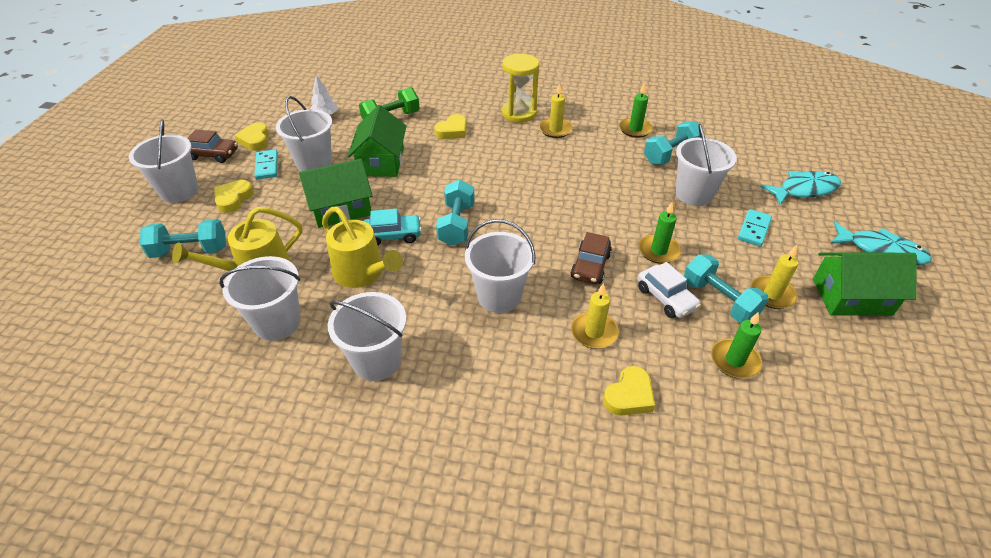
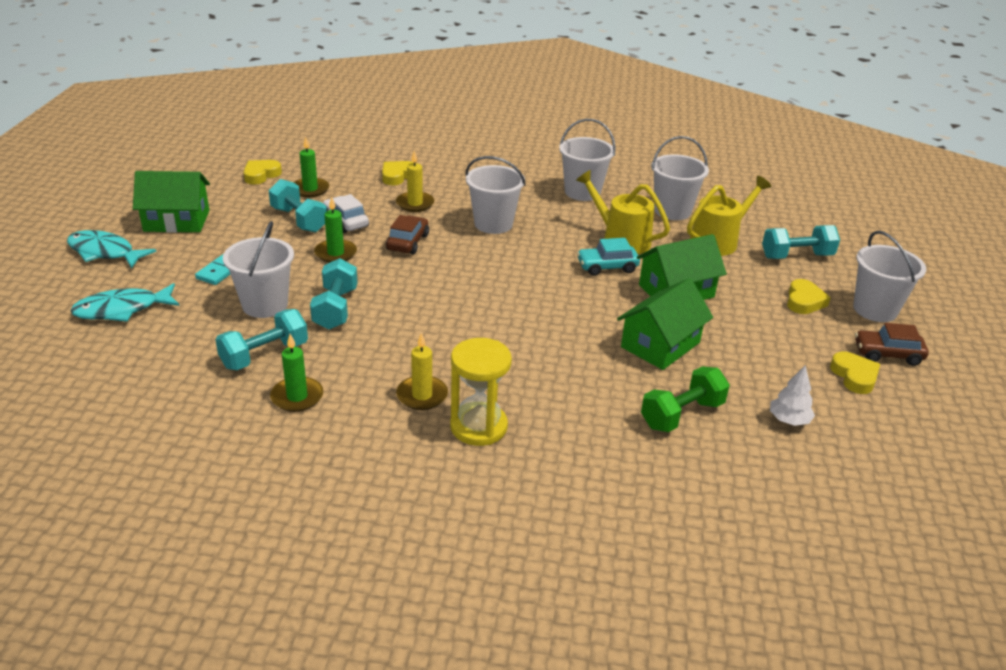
camera: 175 degrees right, 10 degrees down
turquoise domino [254,149,278,180] -> none
white bucket [276,96,332,172] -> none
green house [348,105,407,177] -> green house turned 45 degrees clockwise [617,278,713,370]
yellow heart [434,114,467,139] -> yellow heart moved to [243,160,282,184]
turquoise dumbbell [436,180,475,246] -> turquoise dumbbell moved to [310,258,358,330]
yellow candle [751,245,799,309] -> none

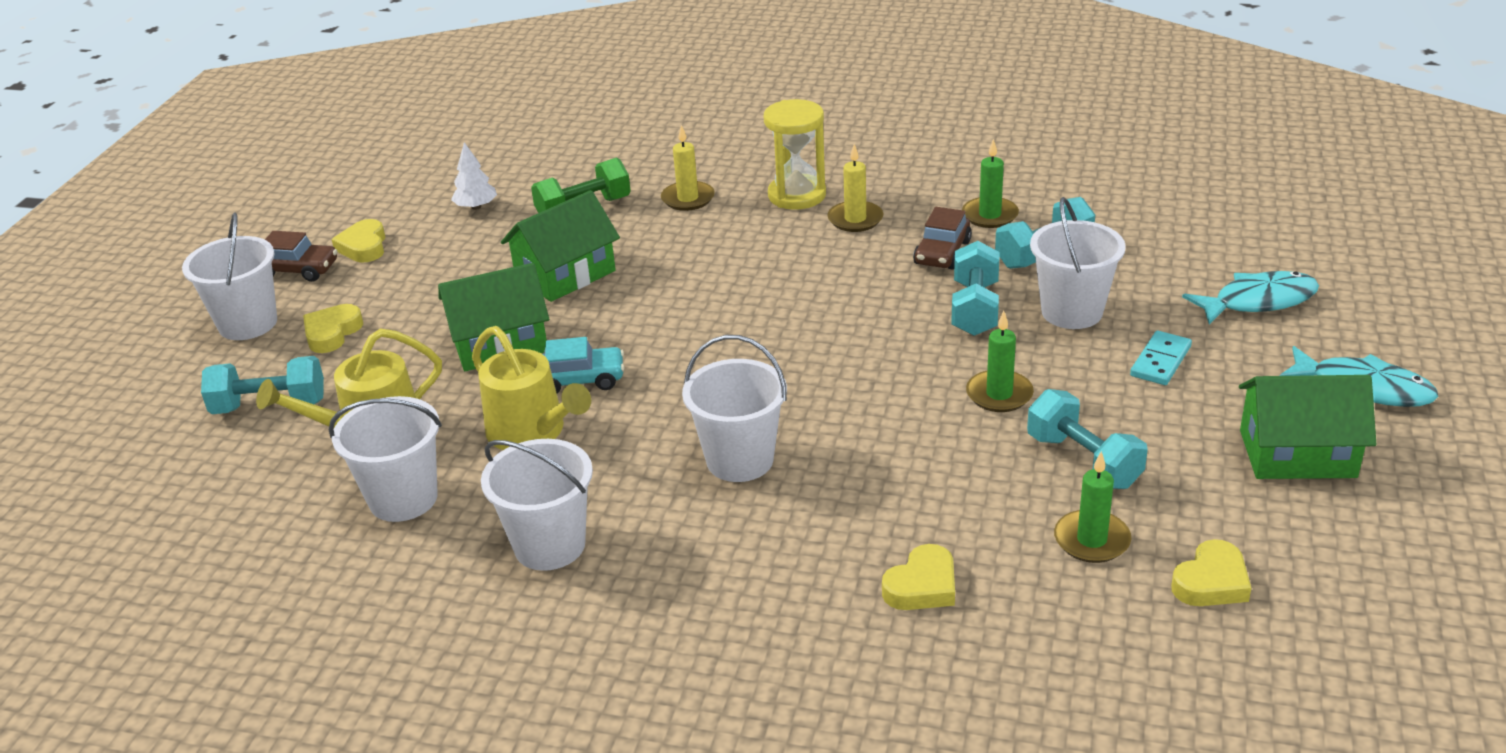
camera: 170 degrees left, 0 degrees up
white car [323,194,369,233] -> none
brown car [386,215,429,254] -> brown car moved to [913,207,972,270]
yellow candle [396,150,434,212] -> yellow candle moved to [661,125,715,211]

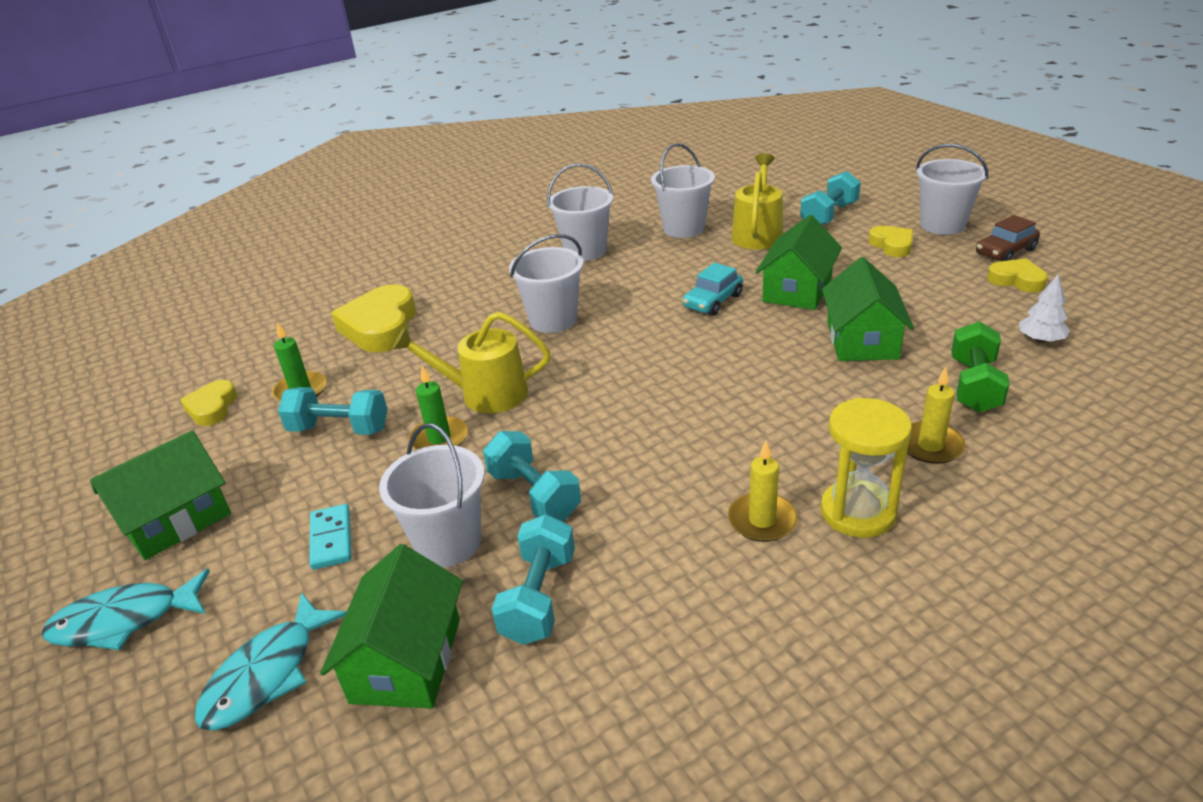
camera: 135 degrees right, 0 degrees up
yellow watering can [472,326,591,450] -> yellow watering can moved to [392,312,550,413]
yellow heart [882,544,955,610] -> yellow heart [331,285,416,352], size x1.78
brown car [913,207,972,270] -> none
green candle [962,139,1019,228] -> none
none -> green house [320,544,463,709]

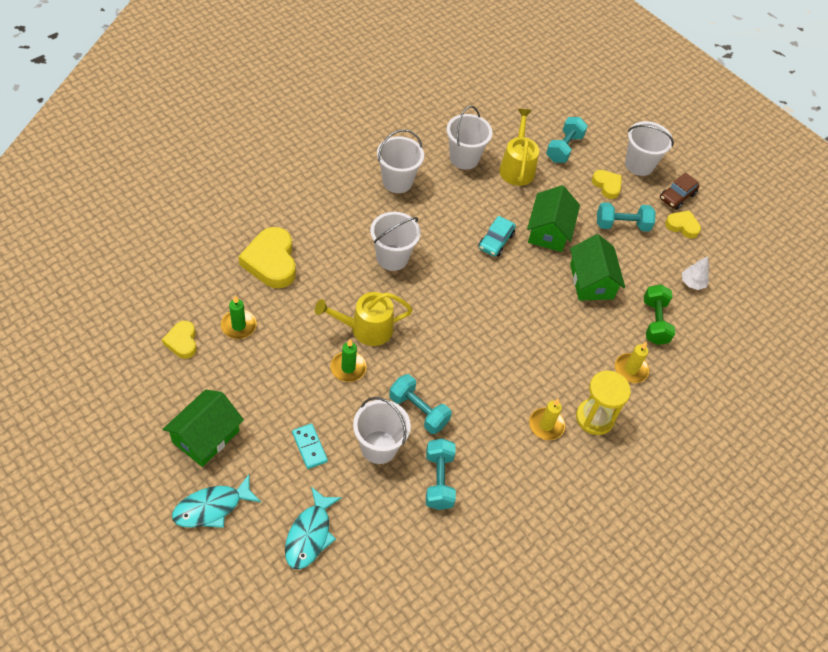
camera: 20 degrees left, 20 degrees up
turquoise dumbbell [278,387,388,435] -> turquoise dumbbell moved to [597,202,655,231]
green house [320,544,463,709] -> none

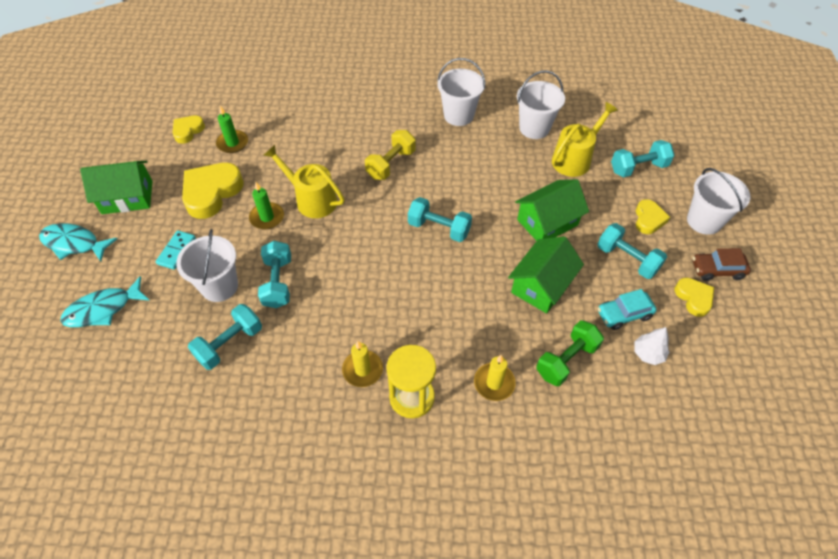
camera: 50 degrees right, 0 degrees up
yellow heart [239,227,296,288] -> yellow heart moved to [182,163,244,219]
white bucket [370,212,421,271] -> yellow dumbbell [365,130,416,180]
turquoise car [479,216,516,257] -> turquoise car moved to [598,289,657,330]
none -> turquoise dumbbell [408,197,472,242]

